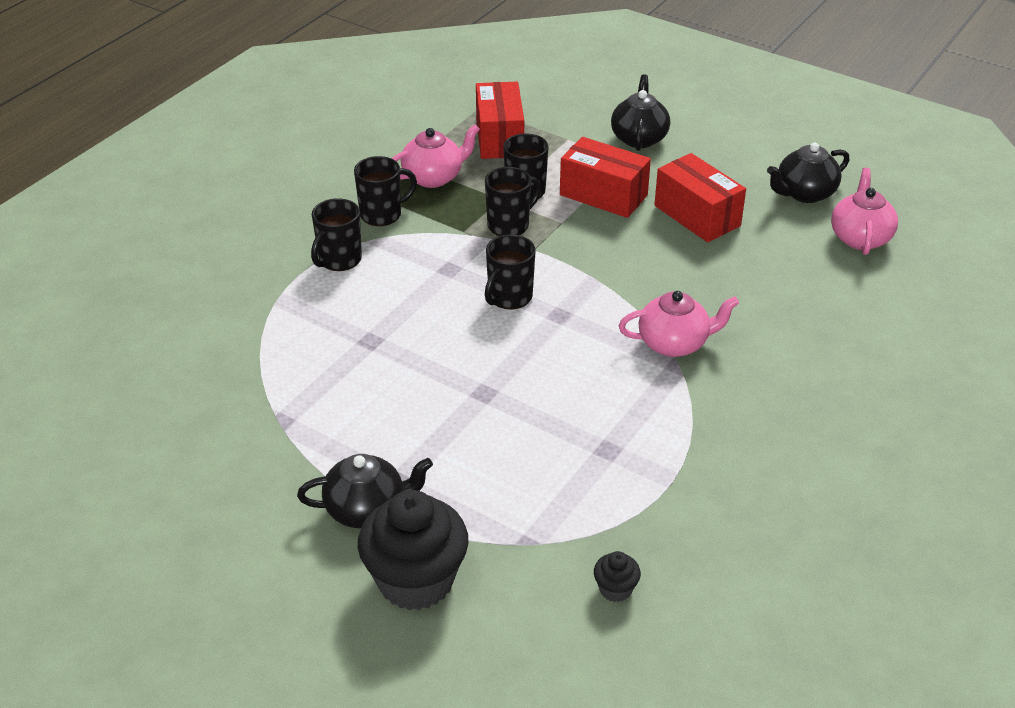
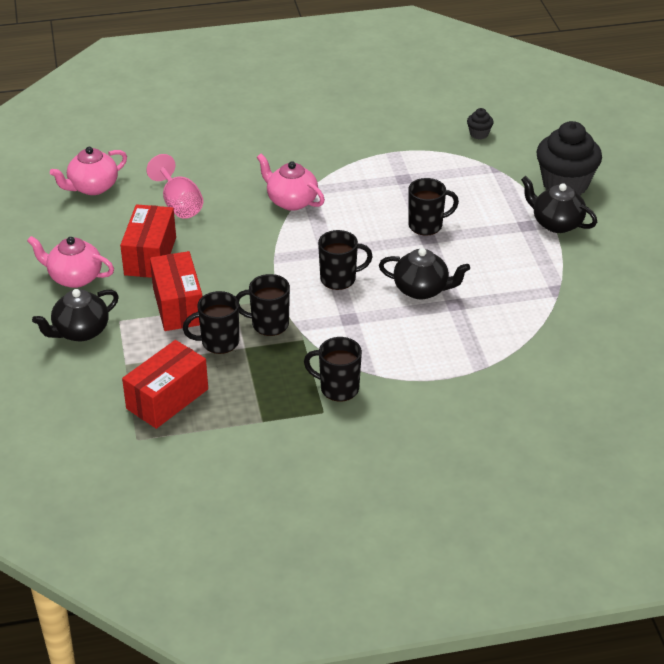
camera: 135 degrees left, 0 degrees up
black mug [311,198,362,271] -> black mug moved to [408,178,459,236]
pink teapot [392,124,480,188] -> pink teapot moved to [27,236,114,288]
black teapot [767,143,849,203] -> black teapot moved to [379,248,470,299]
none -> pink goblet [146,154,203,219]

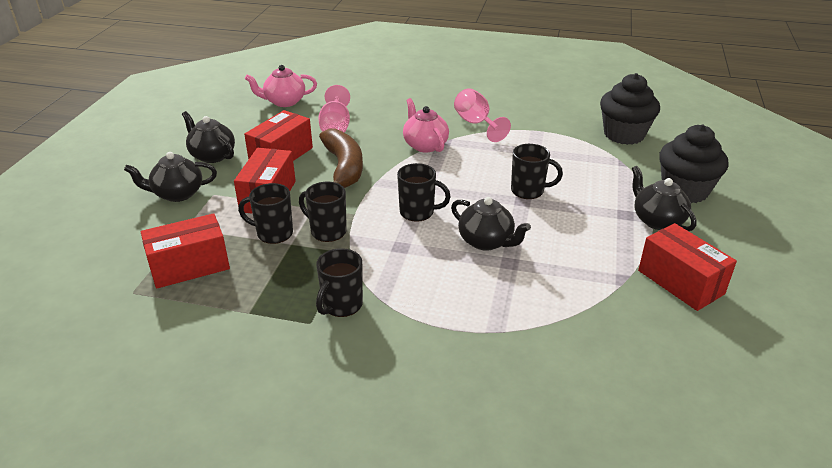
camera: 25 degrees right, 5 degrees down
pink teapot [27,236,114,288] -> black teapot [182,111,235,163]
black mug [304,337,362,402] -> black mug turned 105 degrees counterclockwise [316,248,363,317]
black cupcake [467,108,494,139] -> black cupcake [600,73,660,145], size x2.33
none -> brown banana [319,129,363,188]
none -> pink goblet [454,88,511,142]
none -> red box [638,223,737,311]

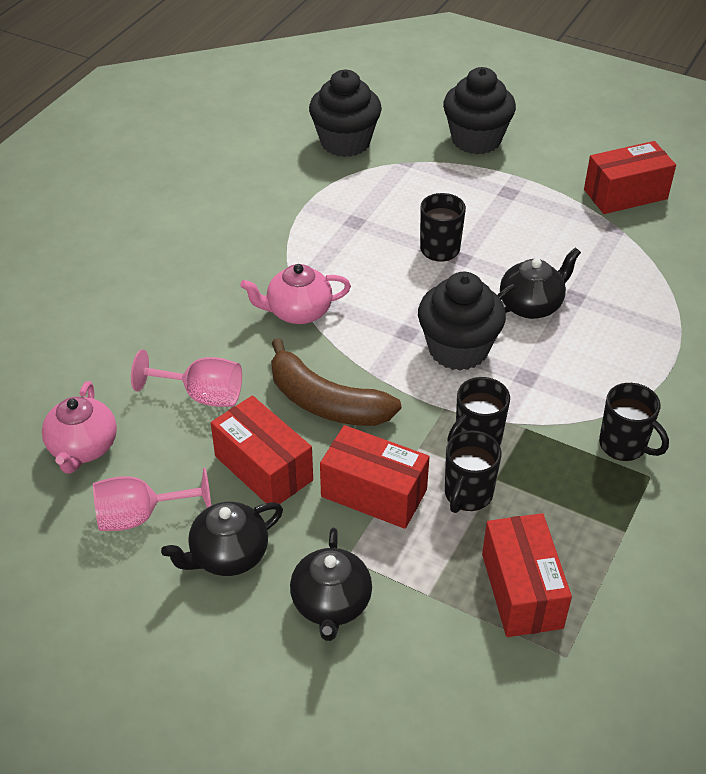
camera: 75 degrees left, 10 degrees up
brown banana [319,129,363,188] -> brown banana turned 150 degrees counterclockwise [271,338,401,426]
black mug [397,163,451,222] -> black cupcake [418,272,506,371]
pink goblet [454,88,511,142] -> pink goblet moved to [93,468,211,531]
black teapot [632,166,696,231] -> none

